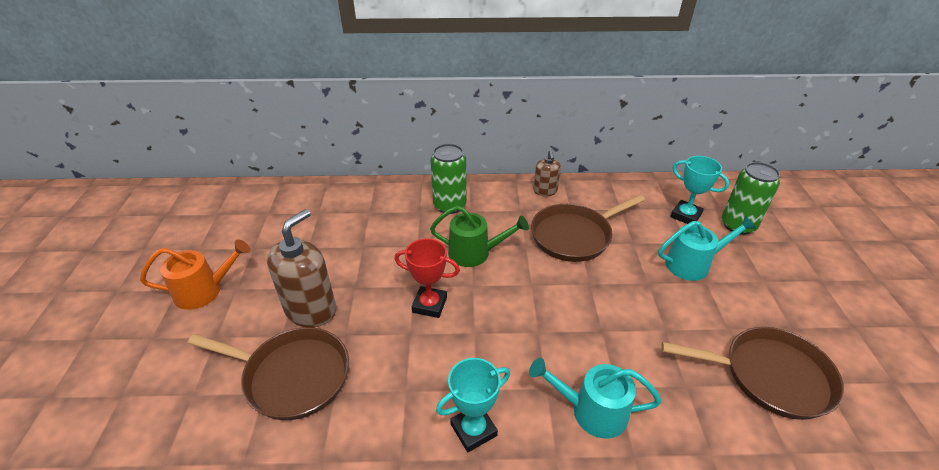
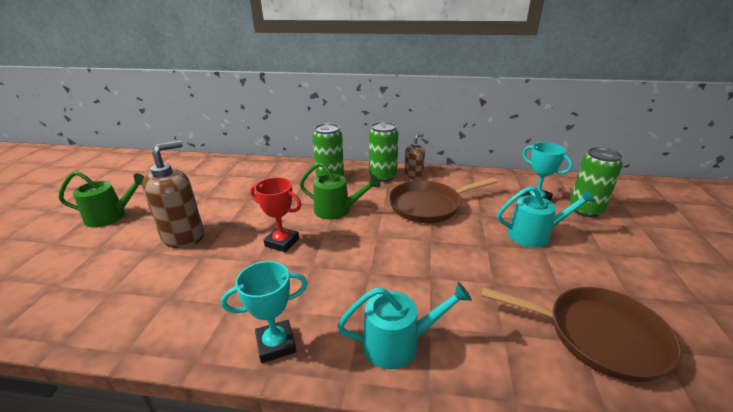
camera: 10 degrees right, 10 degrees down
orange watering can [140,239,250,310] -> green watering can [59,171,144,228]
brown pan [188,327,349,420] -> none
turquoise watering can [529,358,662,439] -> turquoise watering can turned 150 degrees clockwise [337,282,472,369]
brown soap dispenser [534,150,561,196] -> brown soap dispenser turned 135 degrees counterclockwise [404,134,425,179]
none -> green can [369,122,398,182]

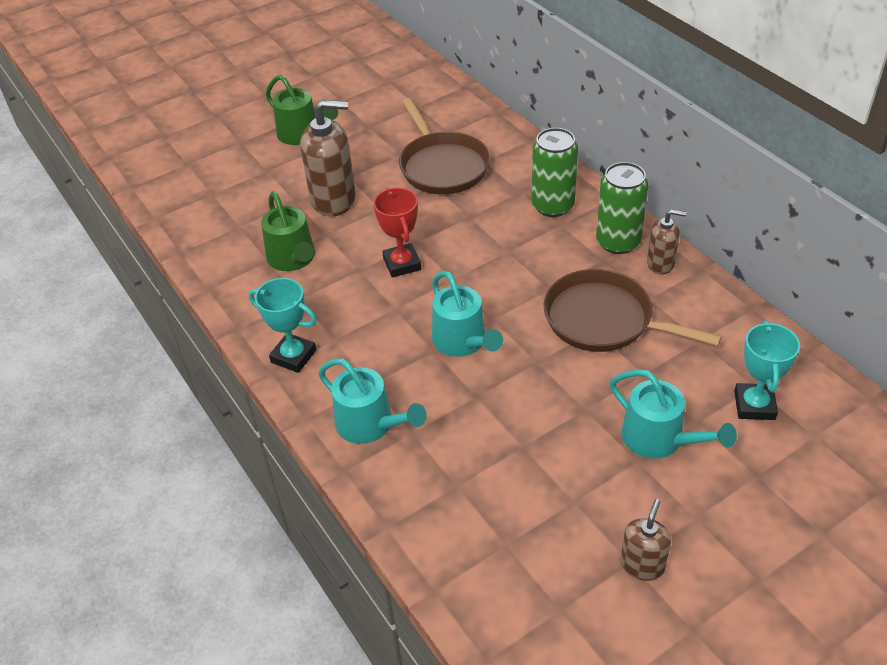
camera: 50 degrees right, 15 degrees up
green watering can [300,162,380,220] -> green watering can moved to [261,191,315,271]
brown pan [481,287,682,382] -> brown pan moved to [399,98,490,194]
green can [569,147,623,217] -> none
none -> turquoise watering can [432,271,503,357]
none -> brown soap dispenser [620,499,671,581]

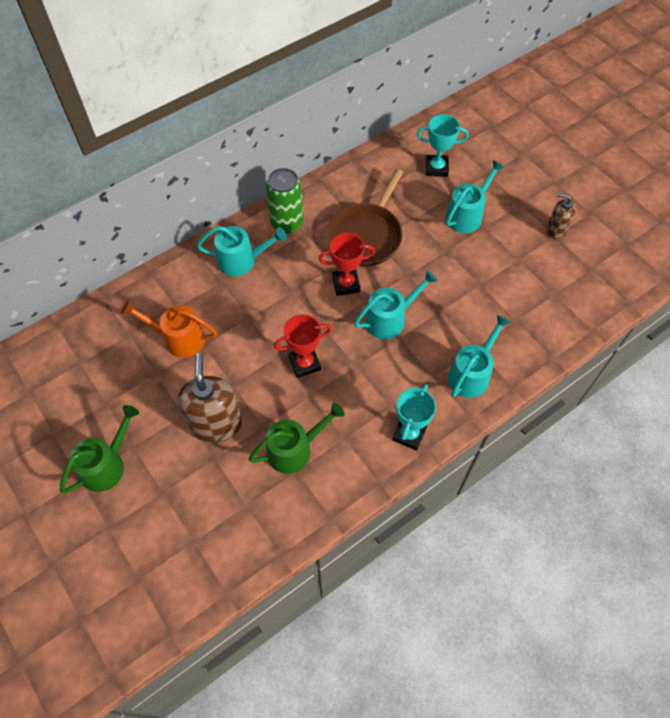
camera: 95 degrees left, 15 degrees up
brown pan [399,98,490,194] -> orange watering can [121,300,217,358]
green can [532,128,578,217] -> turquoise watering can [197,226,287,277]
brown soap dispenser [647,209,687,275] -> none
none -> red trophy [319,233,375,296]

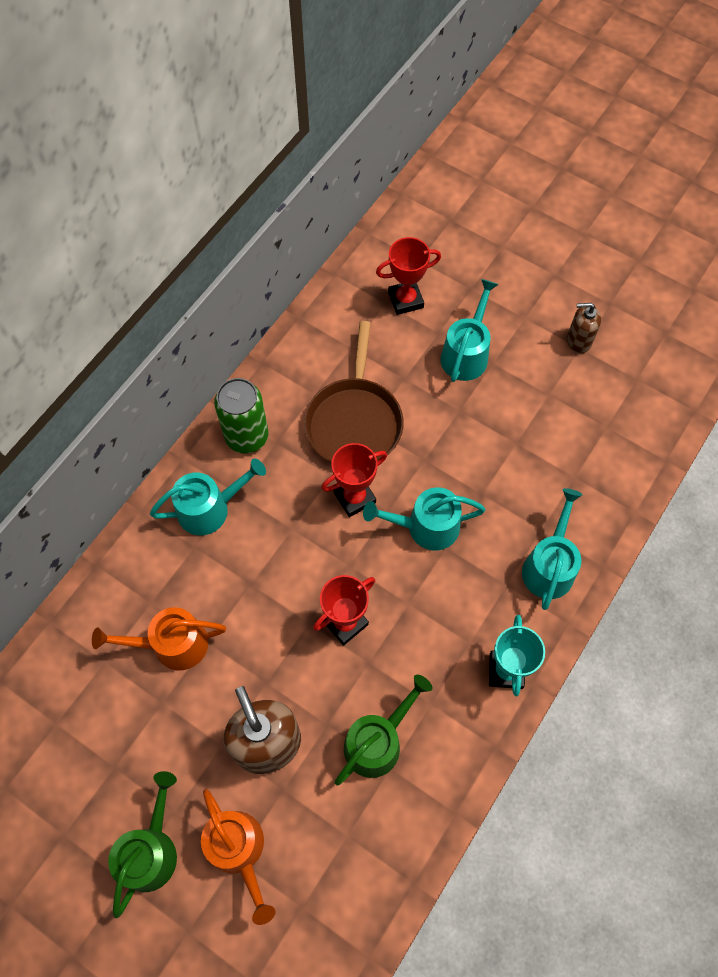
camera: 20 degrees left, 5 degrees up
turquoise watering can [354,270,438,339] -> turquoise watering can turned 135 degrees counterclockwise [363,487,486,550]
turquoise trophy [417,114,469,177] -> red trophy [376,237,441,315]
none -> orange watering can [201,789,275,925]

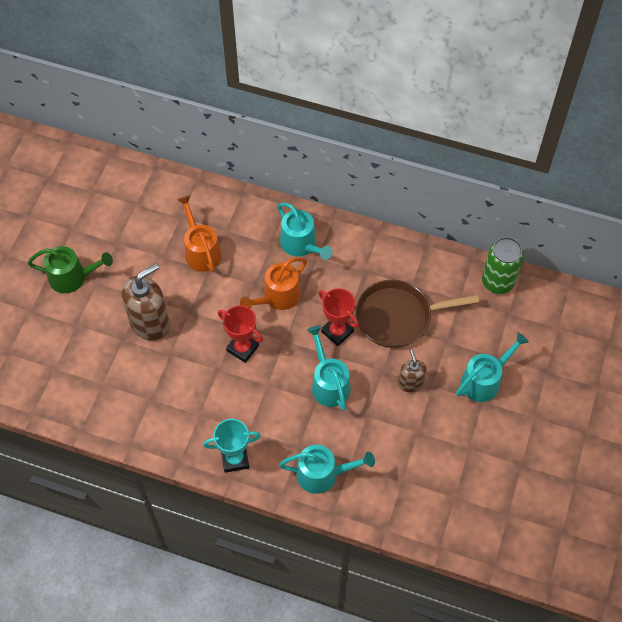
camera: 75 degrees right, 5 degrees down
orange watering can [201,789,275,925] -> orange watering can moved to [240,257,307,310]
green can [214,378,269,453] -> green can moved to [482,237,524,294]
green watering can [334,675,433,785] -> none
red trophy [376,237,441,315] -> none
turquoise watering can [441,279,499,382] -> turquoise watering can turned 45 degrees counterclockwise [456,332,529,402]
brown soap dispenser [567,303,601,353] -> brown soap dispenser moved to [398,350,427,393]

